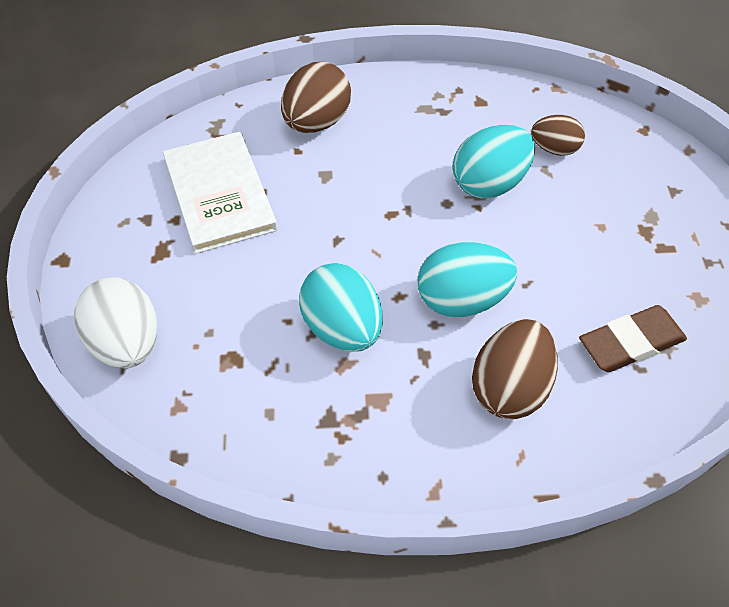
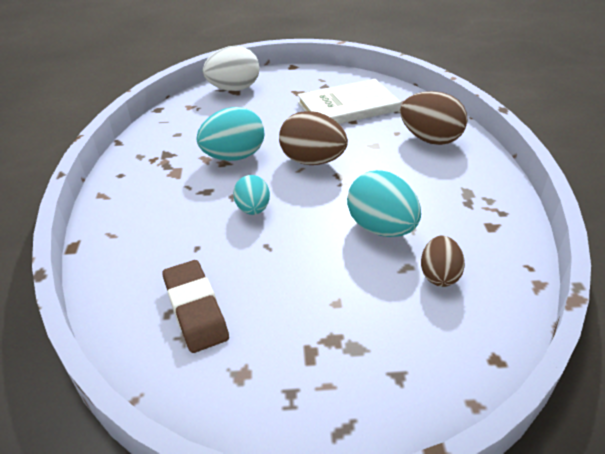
camera: 90 degrees right, 15 degrees down
turquoise egg [417,242,517,317] -> turquoise egg [233,175,270,215], size x0.62
brown egg [472,319,558,419] -> brown egg moved to [279,111,348,165]

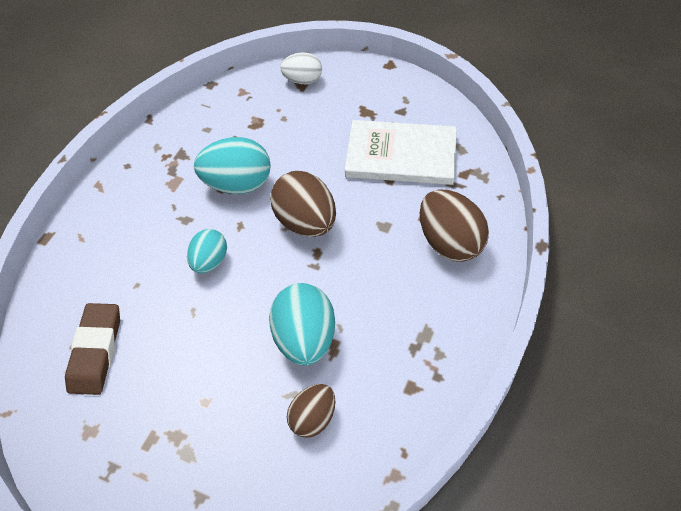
camera: 30 degrees right, 15 degrees up
white egg [203,46,259,91] -> white egg [280,52,322,84], size x0.62

